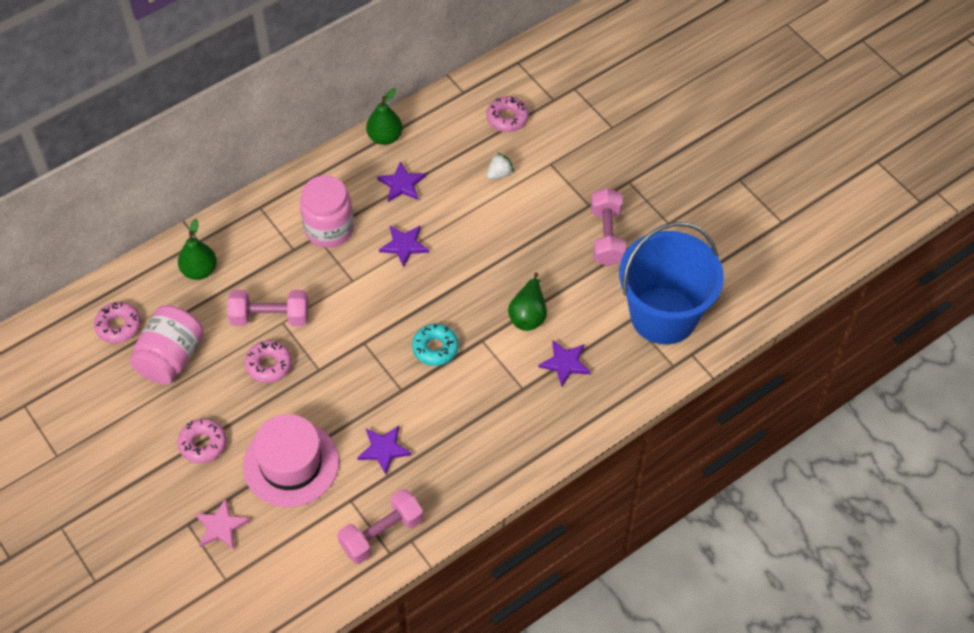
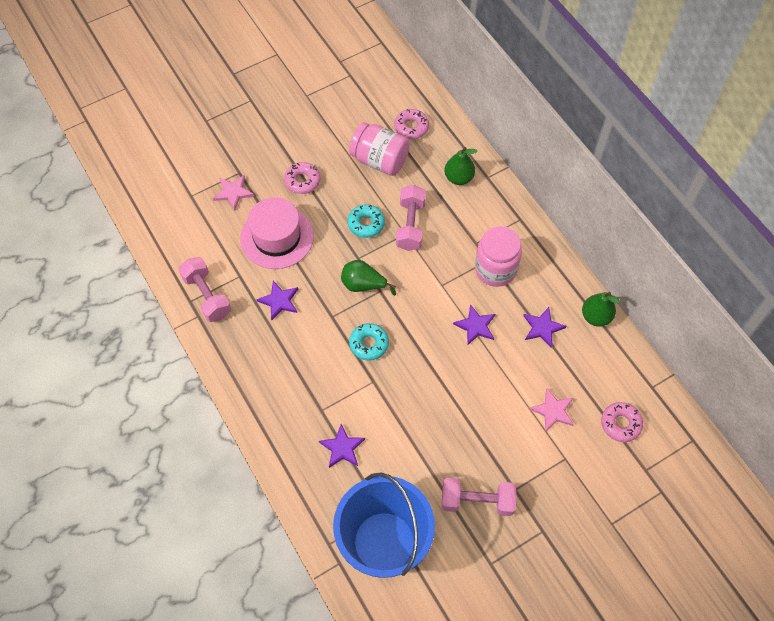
camera: 95 degrees right, 5 degrees up
pink donut [245,340,292,383] -> turquoise donut [348,204,385,238]
white strawberry [486,153,514,180] -> pink star [530,388,574,431]
green pear [508,273,547,331] -> green pear moved to [341,260,396,296]

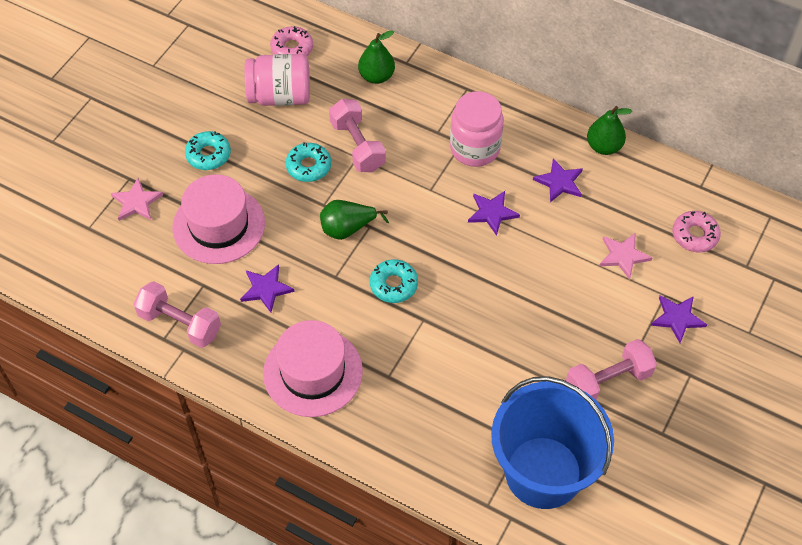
camera: 30 degrees left, 5 degrees down
pink donut [284,162,320,194] -> turquoise donut [185,131,231,170]
purple star [319,424,365,468] -> purple star moved to [651,295,707,343]
none -> pink hat [263,320,363,417]

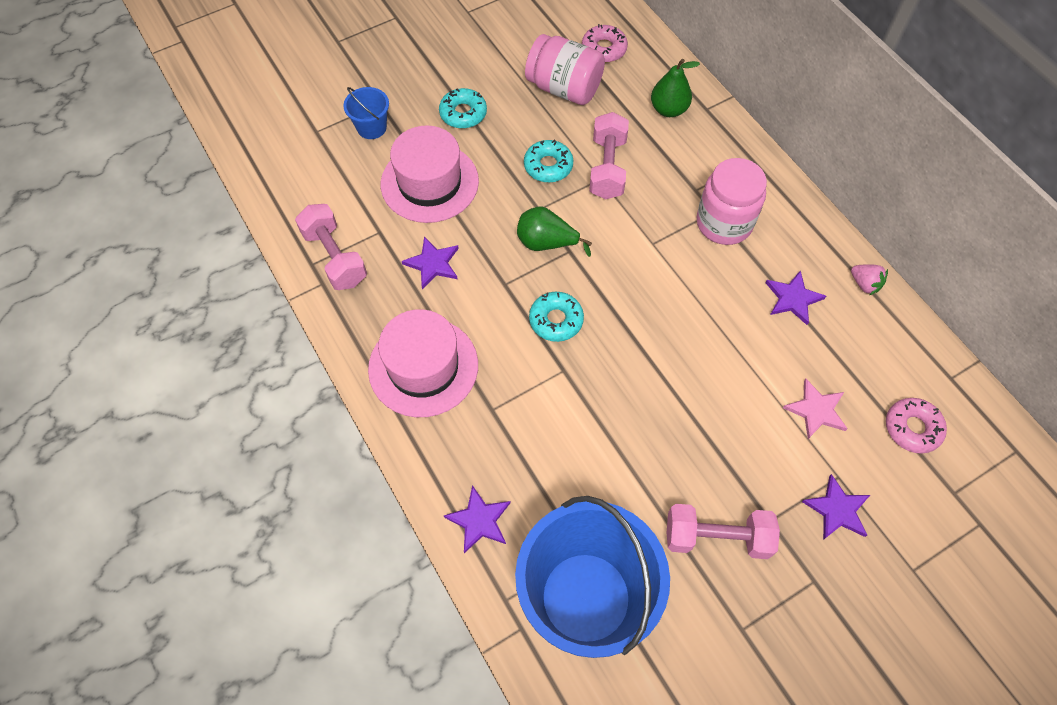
camera: 30 degrees right, 5 degrees up
pink star [111,178,163,221] -> blue bucket [343,87,389,139]
purple star [468,191,520,236] -> purple star moved to [444,485,510,553]
green pear [587,106,632,155] -> pink strawberry [851,264,888,295]

